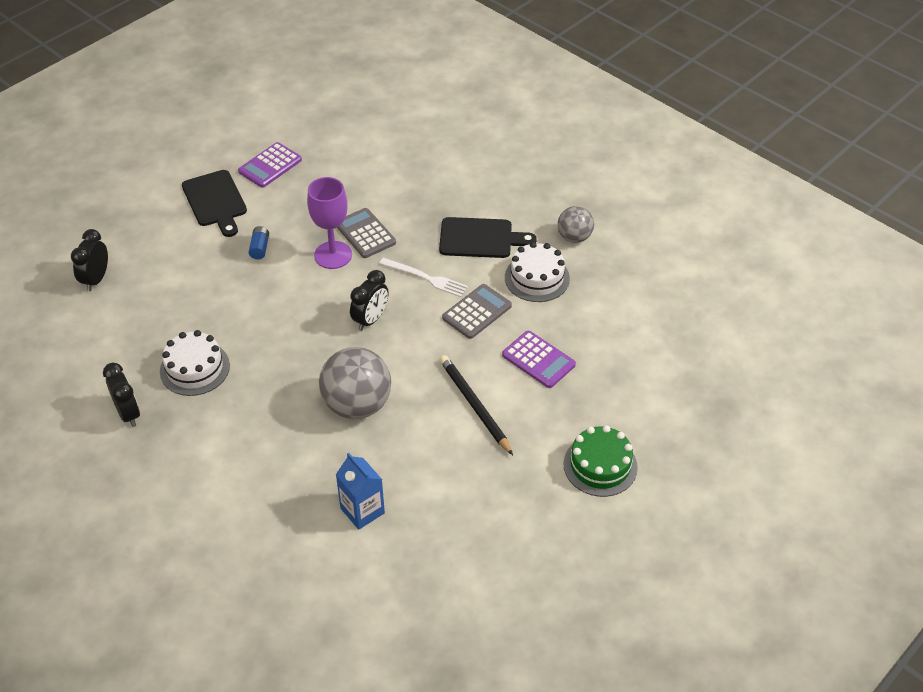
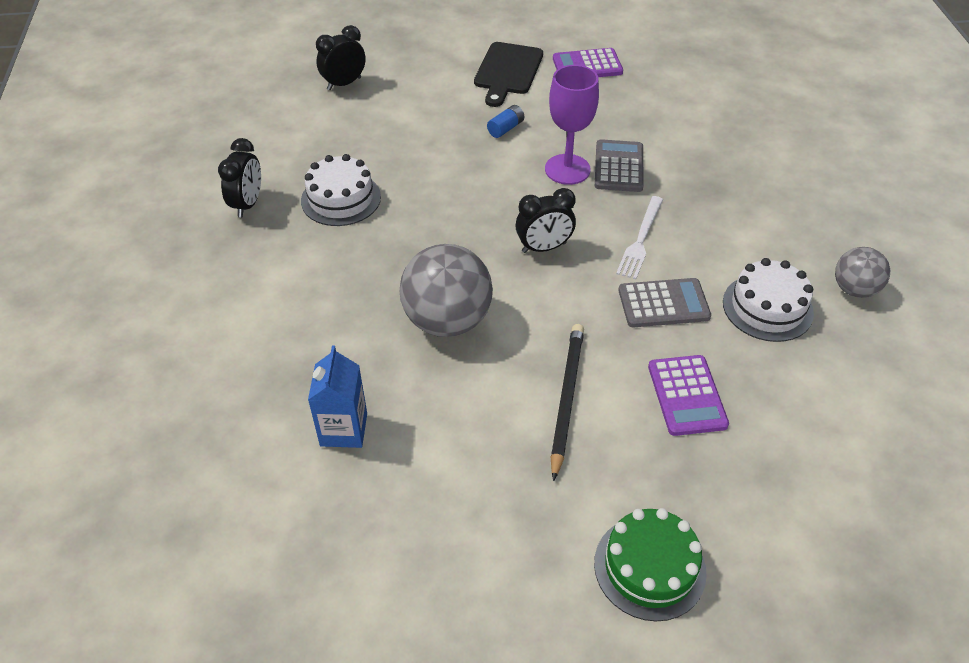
camera: 40 degrees right, 0 degrees up
white fork [379,258,468,297] -> white fork turned 45 degrees clockwise [616,196,663,279]
black cutting board [439,217,537,258] -> none

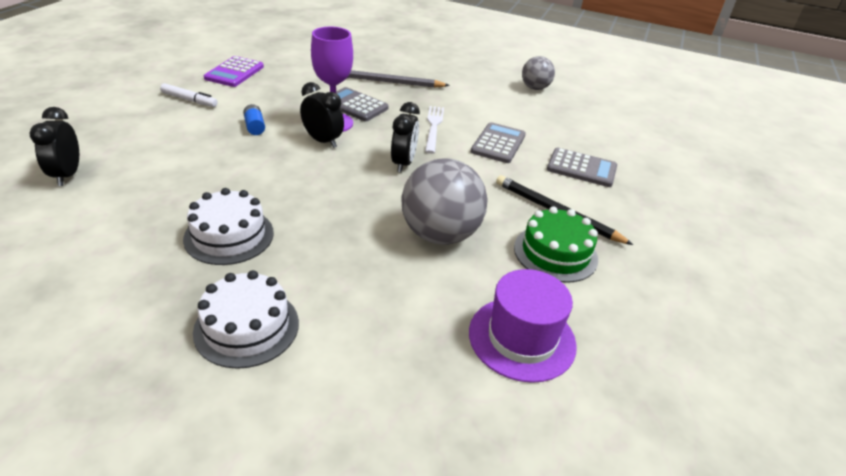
camera: 65 degrees left, 10 degrees down
black clock [218,138,261,218] -> black clock moved to [300,82,344,148]
blue carton [308,345,367,448] -> purple hat [469,269,577,383]
black cutting board [474,42,543,107] -> white marker [160,83,218,107]
green cake [594,508,707,621] -> green cake moved to [514,206,598,283]
white fork [616,196,663,279] -> white fork turned 135 degrees counterclockwise [425,106,444,154]
purple calculator [648,355,729,436] -> grey calculator [547,148,617,187]
white cake [723,258,814,342] -> white cake moved to [193,270,299,369]
none -> grey pencil [347,70,450,88]

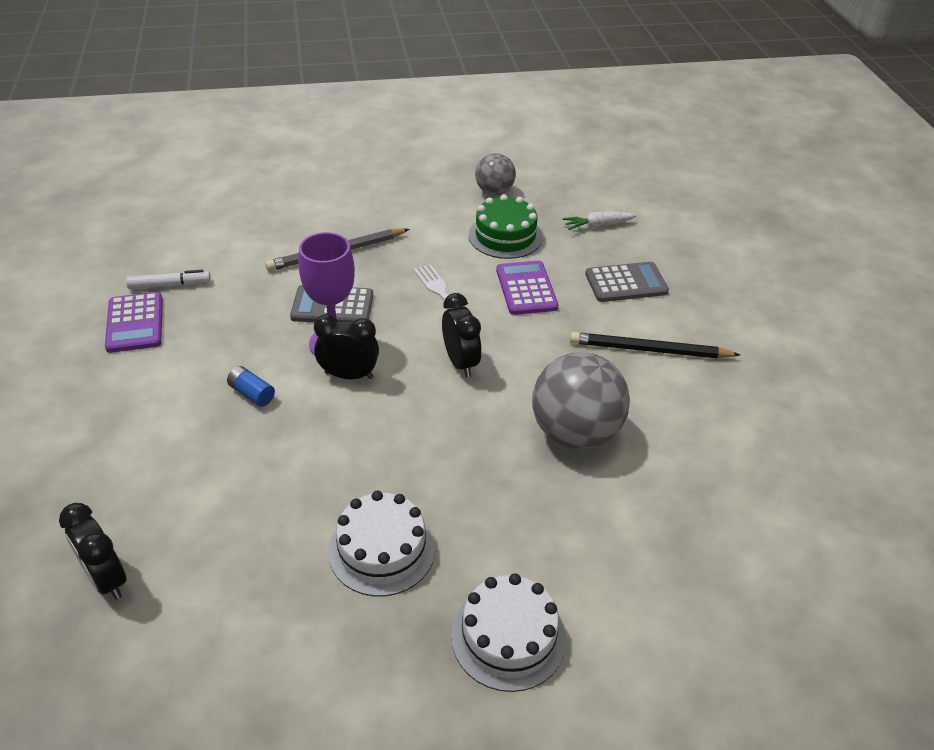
camera: 30 degrees left, 5 degrees up
white marker [160,83,218,107] -> white marker moved to [126,270,211,289]
purple hat [469,269,577,383] -> none
grey calculator [471,122,526,163] -> purple calculator [496,261,559,315]
green cake [514,206,598,283] -> green cake moved to [468,194,543,259]
none -> white carrot [563,211,637,230]

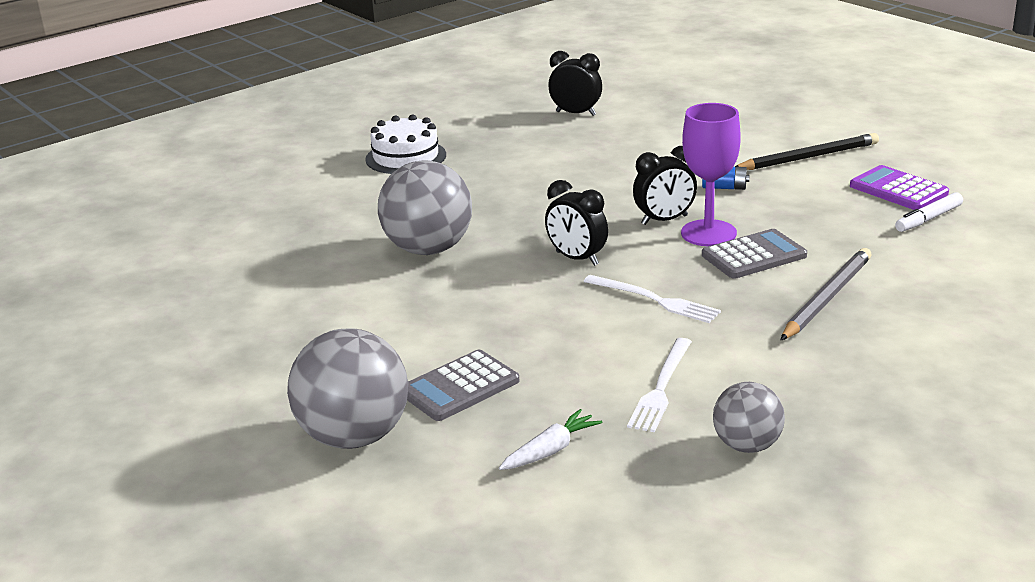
camera: 155 degrees right, 15 degrees down
black clock [59,503,127,600] -> black clock moved to [548,51,602,116]
white cake [328,491,435,596] -> none
green cake [468,194,543,259] -> white fork [627,338,692,432]
purple calculator [496,261,559,315] -> none
black pencil [570,332,740,358] -> black pencil moved to [735,133,879,170]
none -> grey ball [287,328,408,449]

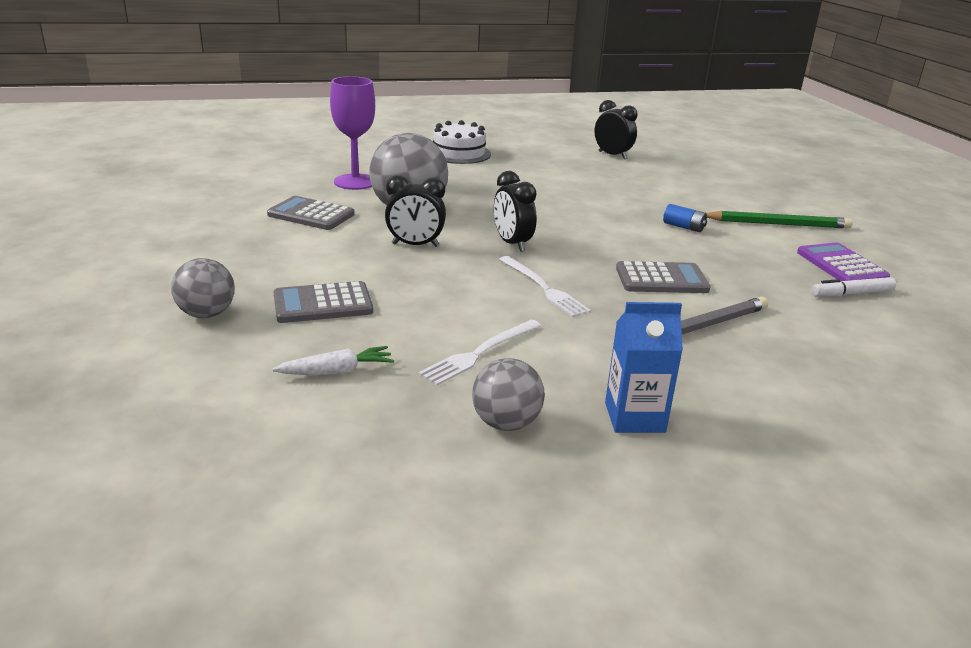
camera: 20 degrees right, 0 degrees up
grey ball [287,328,408,449] -> grey ball [171,258,235,318], size x0.58
black clock [633,146,697,225] -> black clock moved to [385,175,446,247]
purple goblet [681,103,741,246] -> purple goblet moved to [330,76,375,190]
black pencil [735,133,879,170] -> green pencil [707,211,853,229]
none -> grey calculator [267,196,355,230]
none -> blue carton [605,302,683,433]

